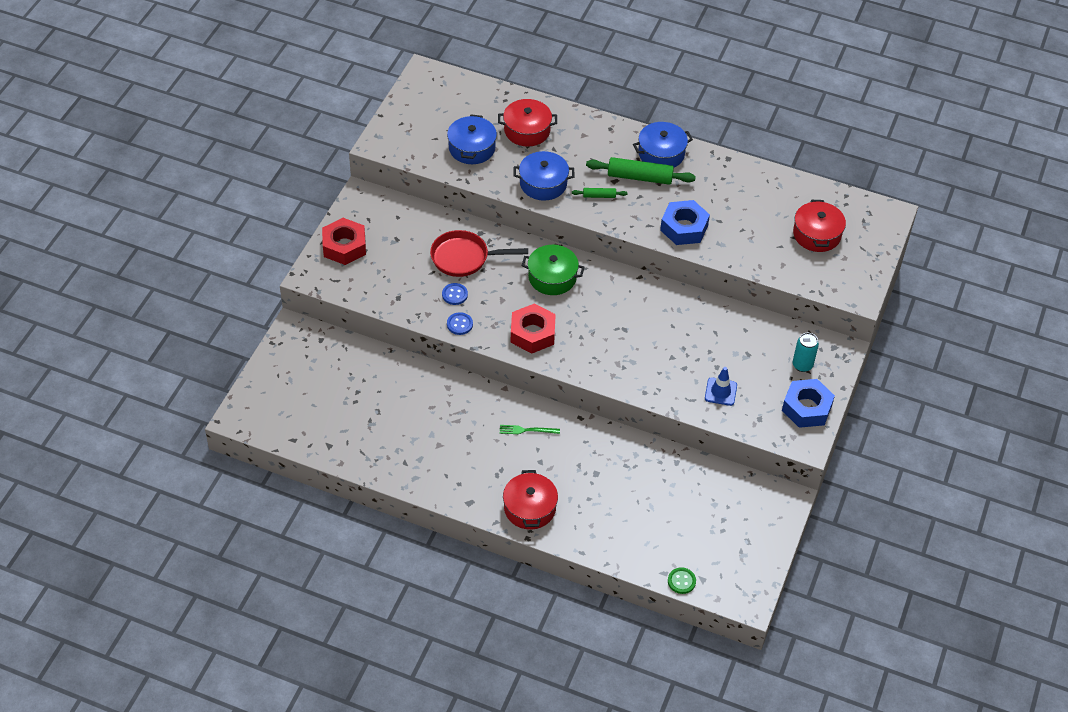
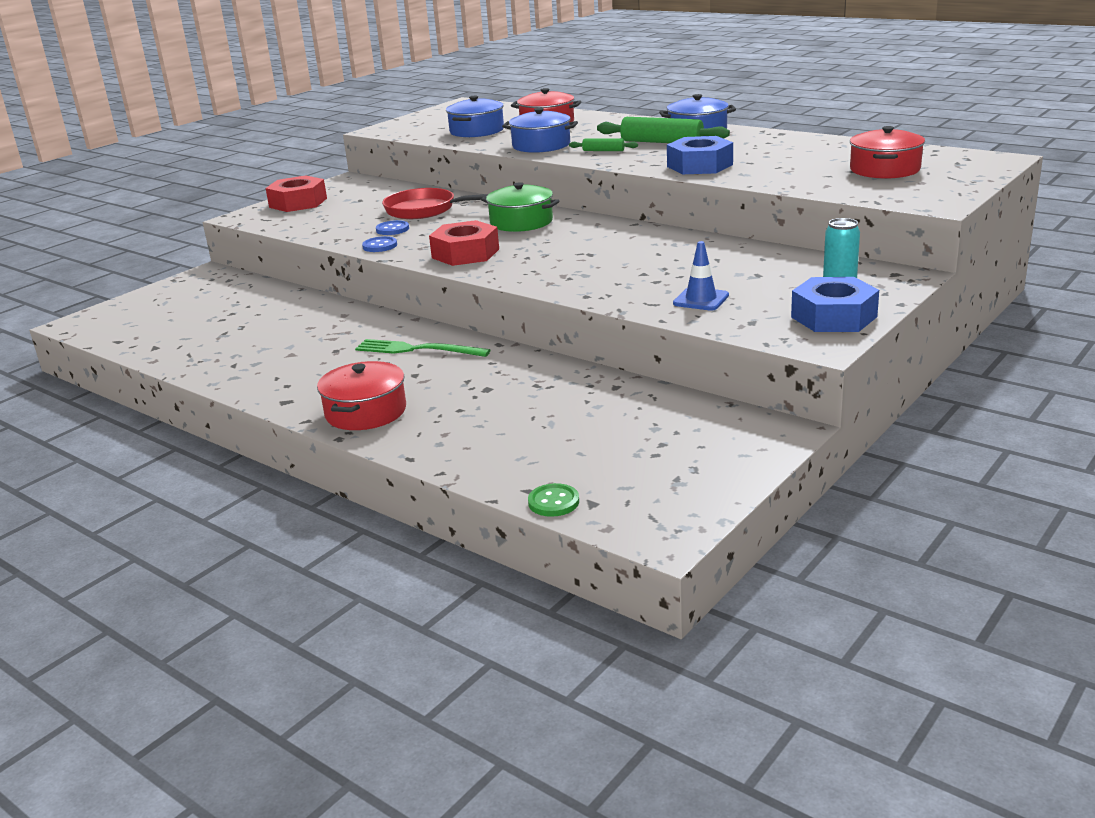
camera: 20 degrees right, 25 degrees down
green fork [500,425,560,434] -> green fork [355,339,490,357], size x1.60

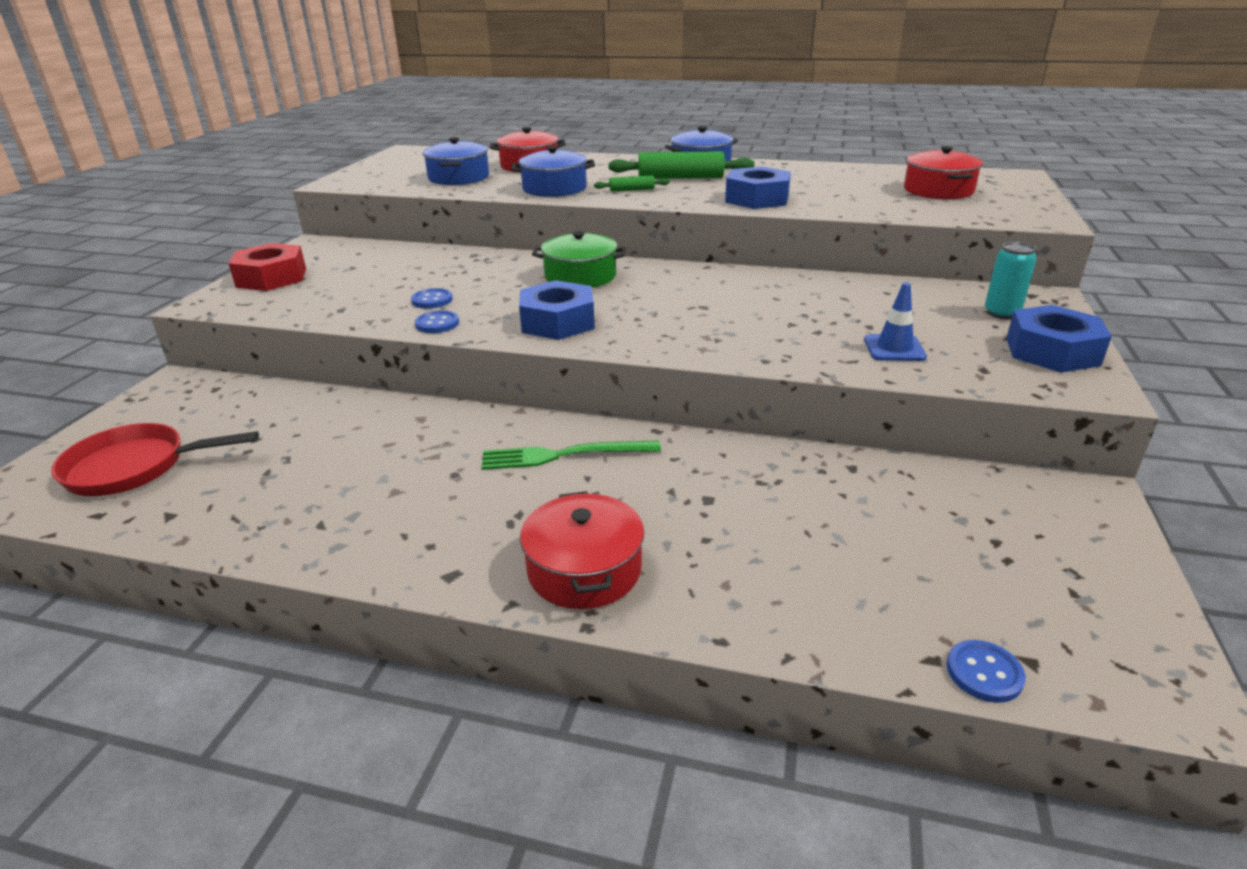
camera: 25 degrees left, 5 degrees up
red pan [382,188,488,219] -> red pan moved to [51,423,259,496]
red nut [429,220,499,266] -> blue nut [519,280,595,340]
green button [528,483,579,517] -> blue button [947,640,1026,703]

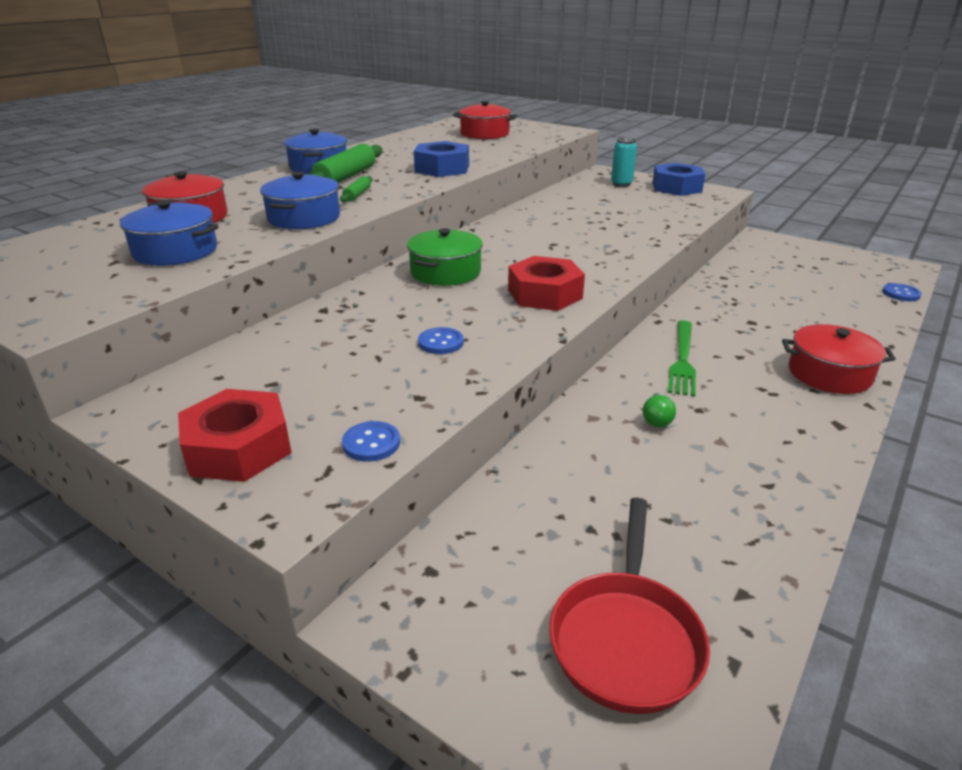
camera: 70 degrees left, 0 degrees up
blue button [415,310,459,333] -> blue button moved to [342,421,400,462]
blue nut [519,280,595,340] -> red nut [508,256,585,311]
blue traffic cone [864,282,927,361] -> none
none -> green light bulb [643,393,676,427]

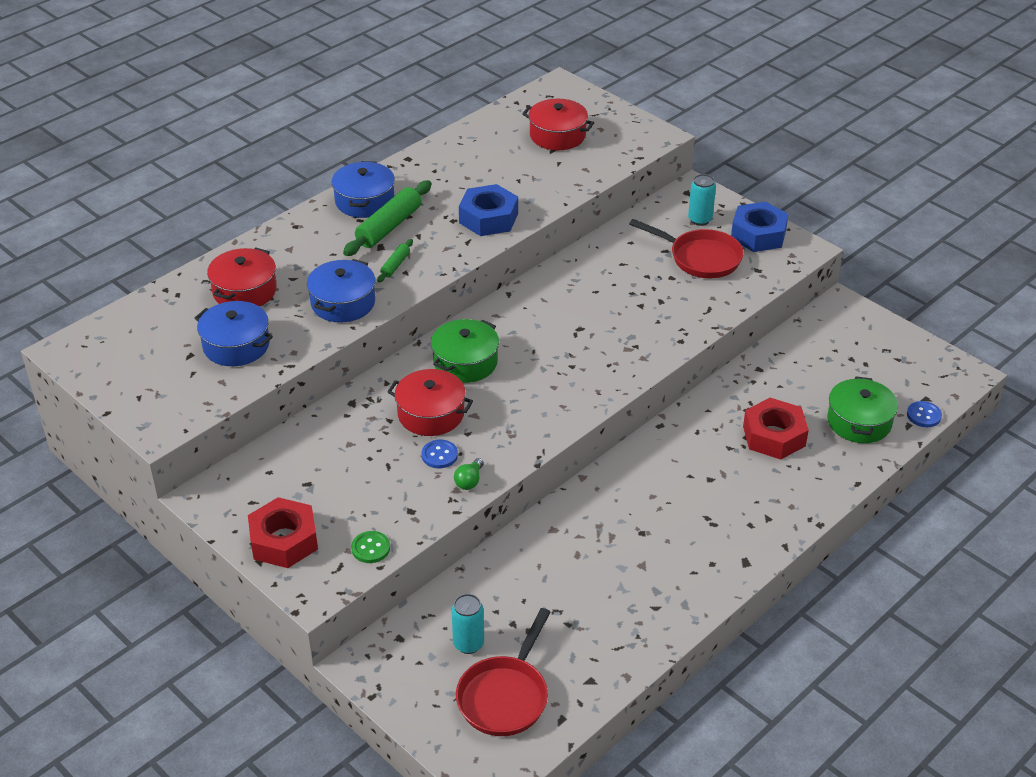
camera: 10 degrees right, 10 degrees up
blue button [342,421,400,462] -> green button [351,531,390,563]
red nut [508,256,585,311] -> red nut moved to [743,398,809,459]
green light bulb [643,393,676,427] -> green light bulb moved to [454,458,484,490]
green fork [668,320,696,397] -> none
red pot [782,324,896,394] -> red pot moved to [387,369,473,436]
none -> turquoise can [451,594,484,654]
none -> red pan [629,219,744,278]
none -> green pot [827,376,898,443]

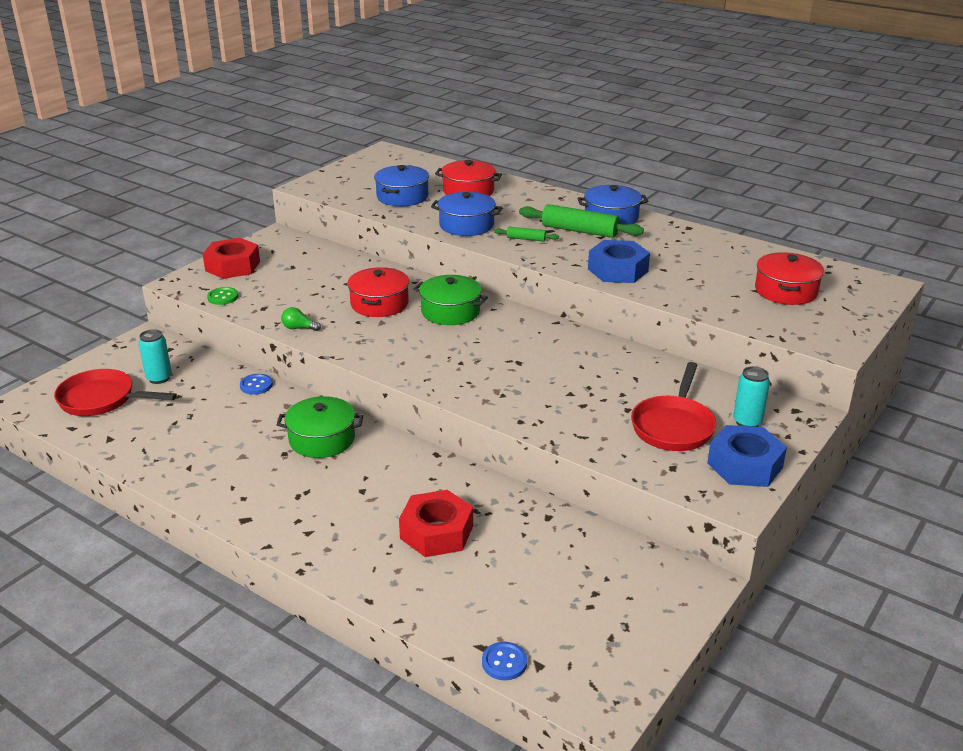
camera: 80 degrees right, 10 degrees down
blue button [422,440,458,468] -> blue button moved to [240,374,273,395]
green pot [827,376,898,443] -> green pot moved to [277,396,363,458]

